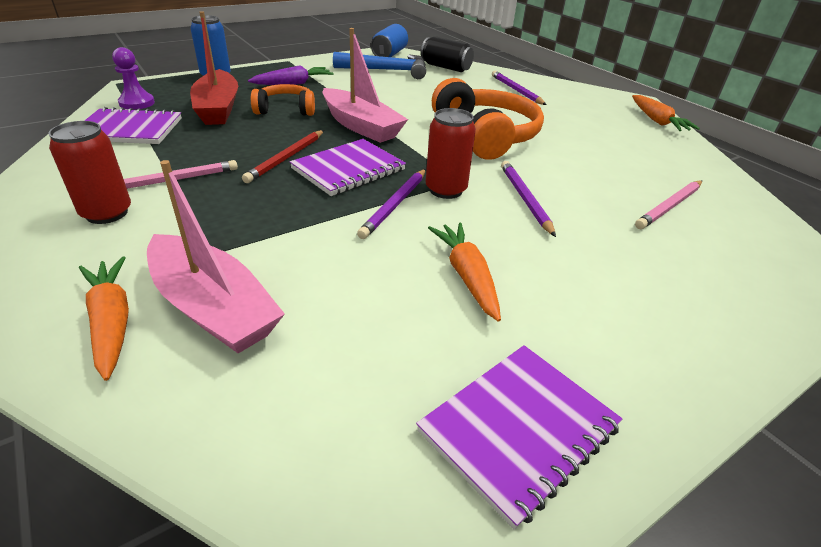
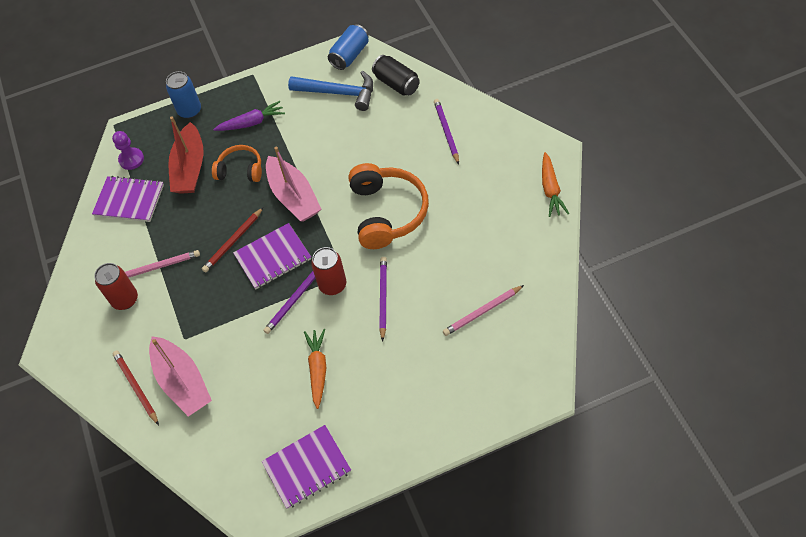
camera: 20 degrees right, 20 degrees up
orange carrot [79,257,129,381] -> red pencil [112,350,159,425]

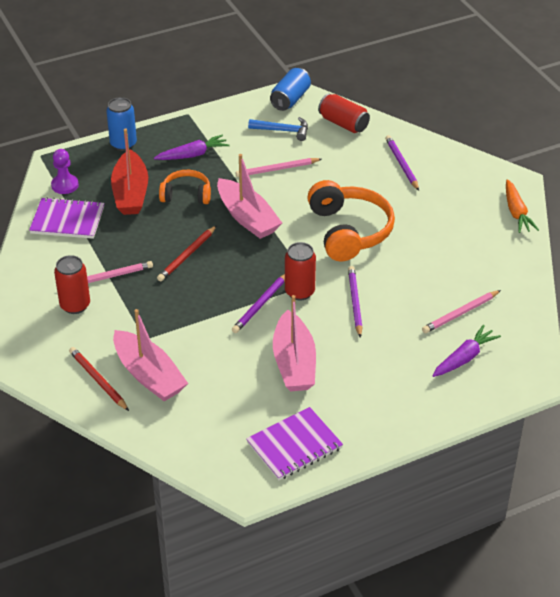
camera: 10 degrees left, 15 degrees down
purple notebook [233,223,311,289] -> none
blue hammer [288,71,373,111] -> blue hammer [248,117,308,141], size x0.66
orange carrot [304,329,326,409] -> pink boat [273,295,316,392]
black can [372,55,420,96] -> red can [318,94,370,133]
none -> pink pencil [236,158,322,177]
none -> purple carrot [432,325,501,377]

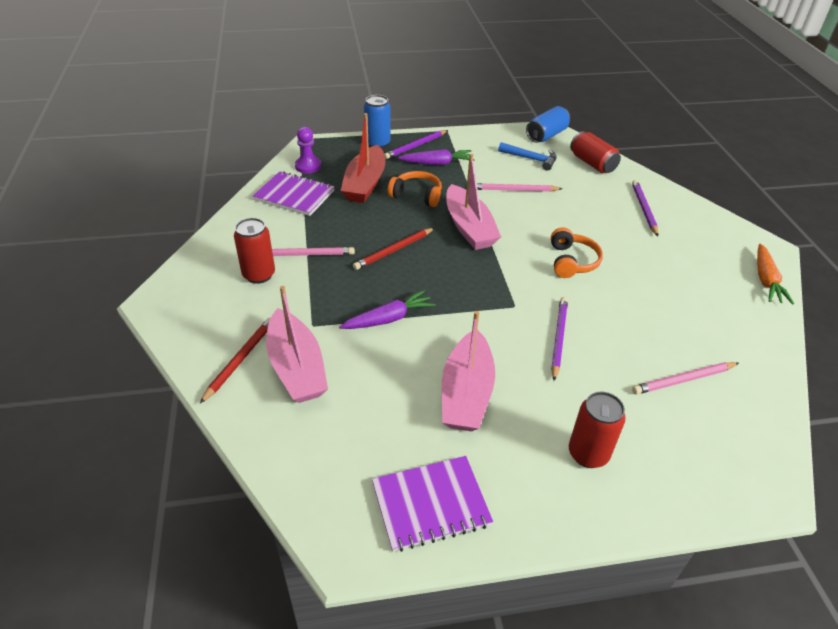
camera: 15 degrees right, 0 degrees up
red pencil [69,347,129,411] -> red pencil turned 45 degrees clockwise [200,318,270,404]
purple pencil [232,274,285,333] -> purple pencil moved to [384,130,448,159]
red can [285,242,316,300] -> red can moved to [569,392,626,468]
orange headphones [307,180,395,261] -> orange headphones [551,227,603,278], size x0.58
purple carrot [432,325,501,377] -> purple carrot moved to [339,290,436,329]

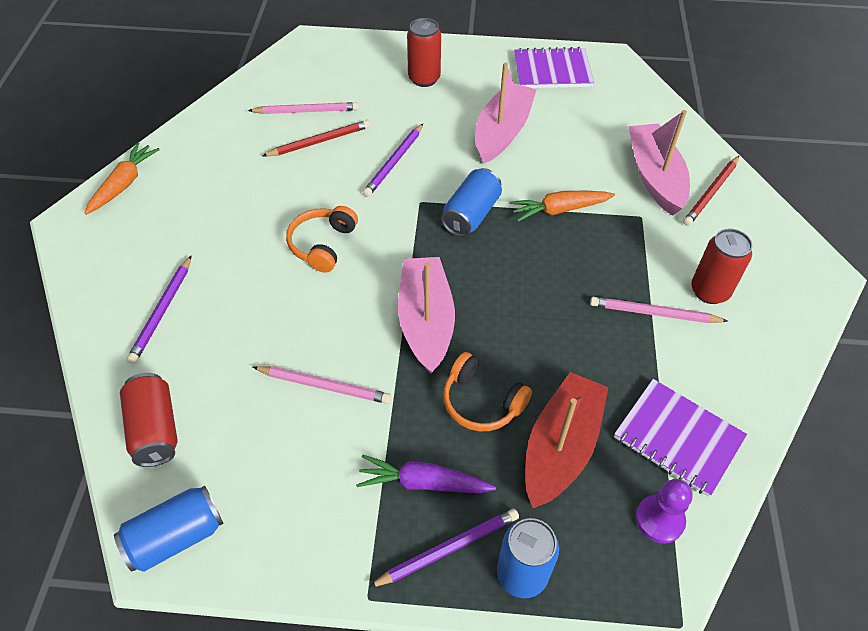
camera: 165 degrees left, 10 degrees up
purple carrot [339,290,436,329] -> orange carrot [509,191,615,222]
red pencil [353,228,434,270] -> red pencil moved to [262,120,370,157]
blue hammer [498,142,557,171] -> none
none -> blue can [441,168,502,237]

